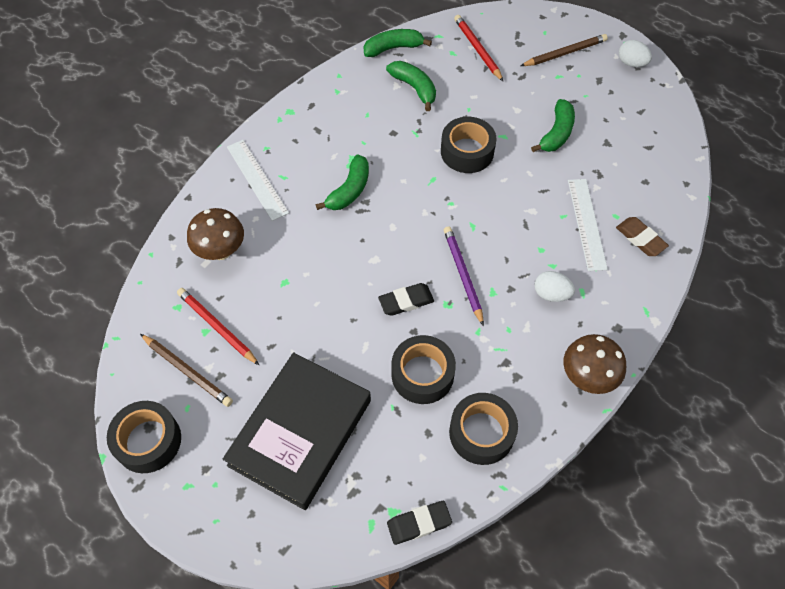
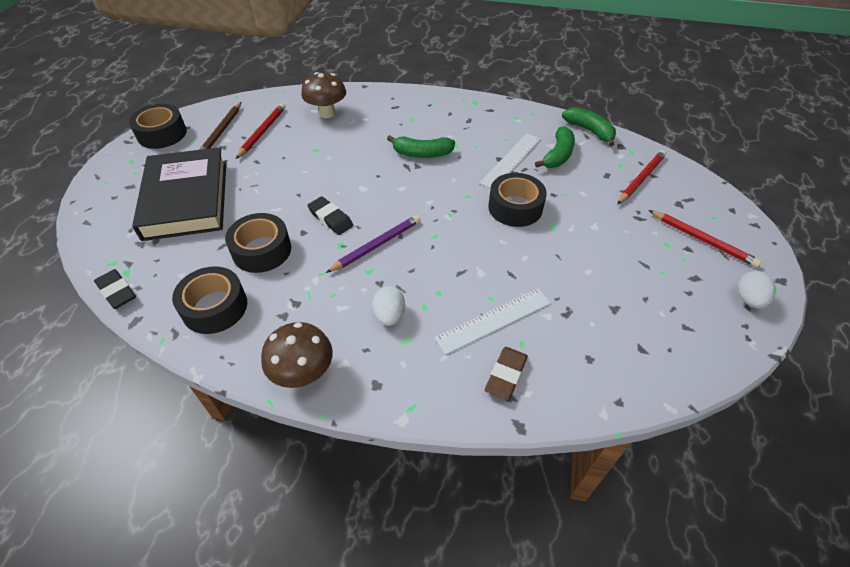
camera: 65 degrees right, 10 degrees down
black book [223,352,371,510] -> black book turned 75 degrees clockwise [132,147,226,241]
white ruler [227,140,289,221] -> white ruler moved to [480,134,541,188]
brown pencil [521,34,608,66] -> red pencil [649,210,762,267]
green banana [531,99,575,152] -> none

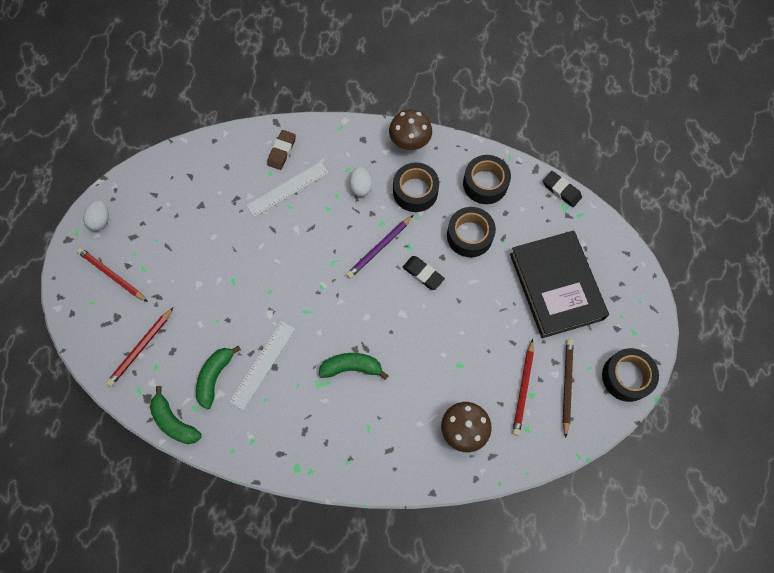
camera: 175 degrees right, 20 degrees up
black tape [488,173,547,227] -> black tape moved to [393,162,439,212]

